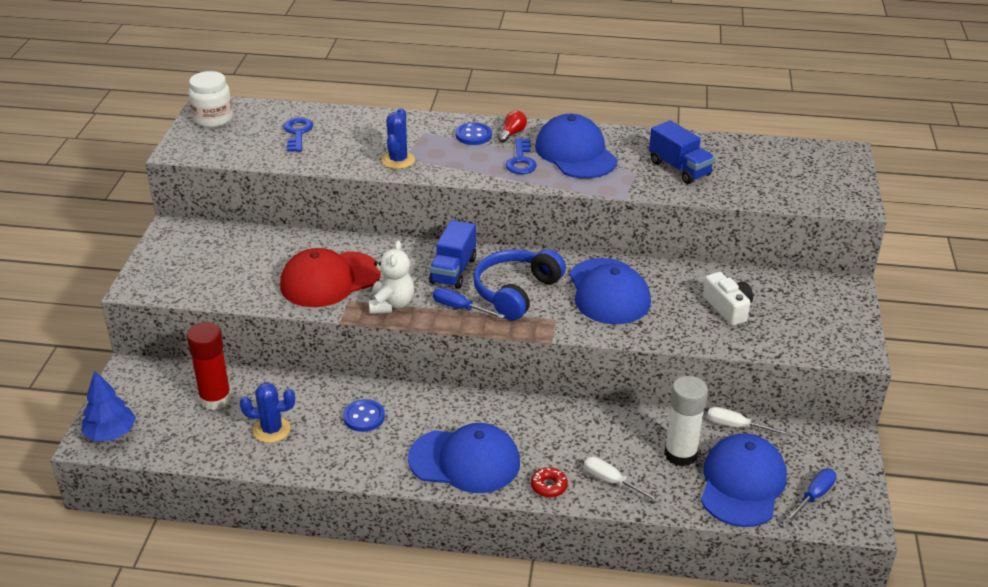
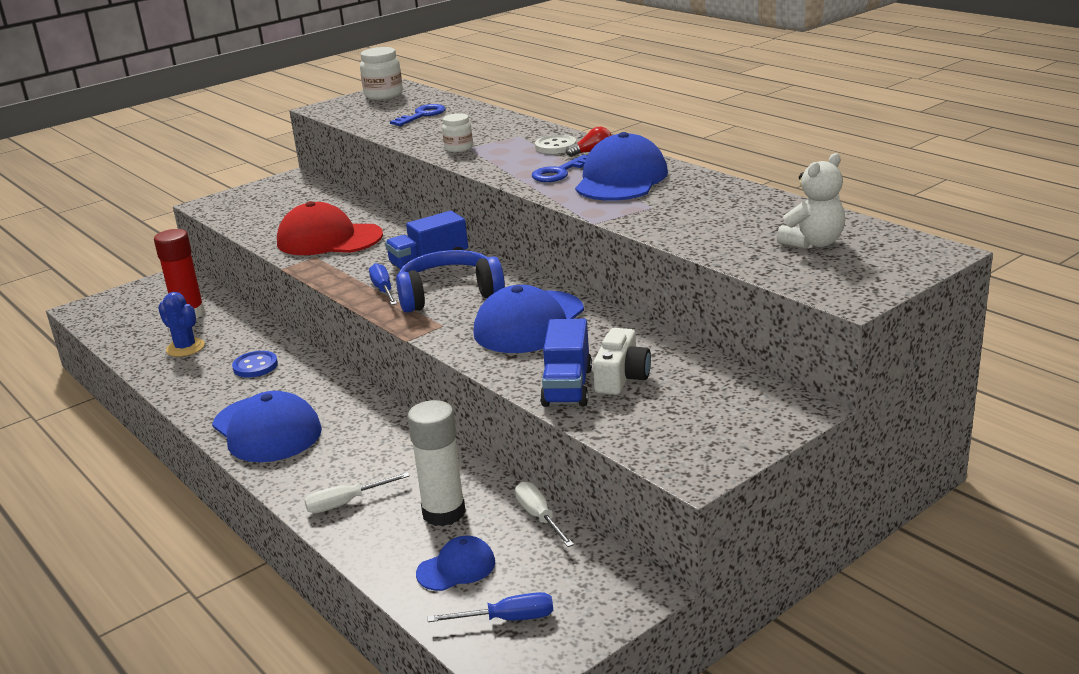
camera: 45 degrees right, 10 degrees down
blue tree [82,371,136,441] -> none
white teddy bear [369,240,414,314] -> white teddy bear moved to [776,153,845,249]
blue cactus [381,108,415,169] -> white jar [442,113,473,152]
blue button [456,122,492,145] -> white button [535,135,576,154]
red donut [531,467,568,497] -> none
white screwdriver [584,457,660,503] -> white screwdriver turned 105 degrees counterclockwise [304,472,410,513]
blue truck [649,120,715,184] -> blue truck moved to [540,319,592,407]
blue cap [701,433,787,527] -> blue cap [416,536,495,591], size x0.52

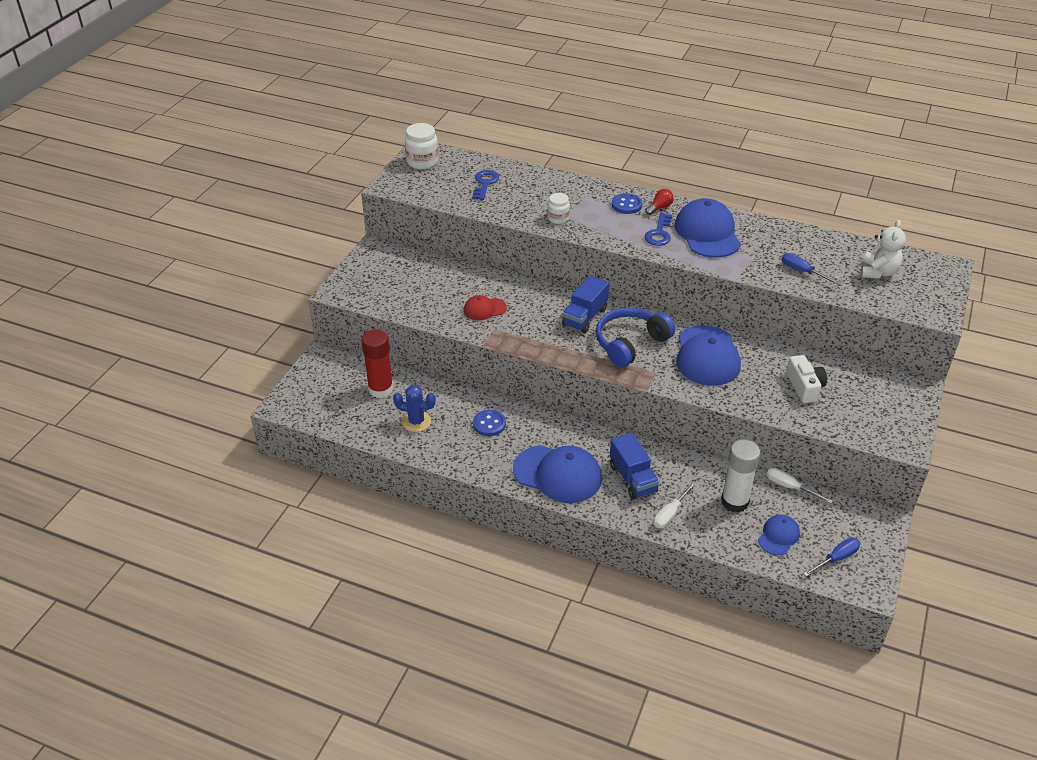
camera: 30 degrees left, 15 degrees up
red cap [277,201,383,255] -> red cap [464,295,507,320], size x0.52
blue screwdriver [369,263,397,305] -> blue screwdriver moved to [782,253,841,285]
white button [535,135,576,154] -> blue button [612,193,642,214]
blue truck [540,319,592,407] -> blue truck moved to [610,433,659,500]

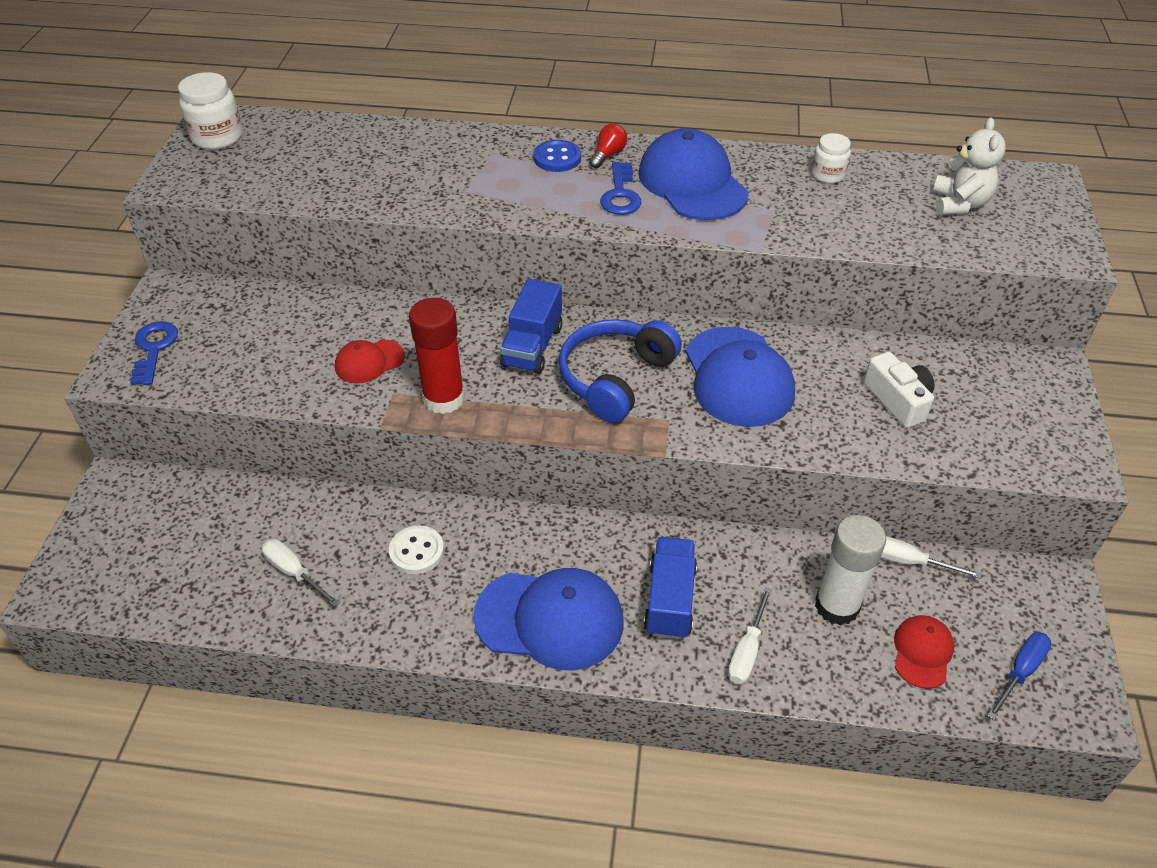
camera: 15 degrees left, 5 degrees up
red glue stick [361,330,393,398] -> red glue stick moved to [409,298,465,414]
blue cactus [393,385,436,432] -> white screwdriver [262,539,340,607]
blue key [472,170,499,200] -> blue key moved to [130,321,178,385]
blue button [473,410,506,436] -> white button [389,525,444,574]
white jar [547,193,570,224] -> white jar moved to [812,133,851,183]
blue truck [610,433,659,500] -> blue truck turned 135 degrees counterclockwise [644,537,697,639]
blue cap [758,515,800,555] -> red cap [894,615,954,689]
blue screwdriver [782,253,841,285] -> none

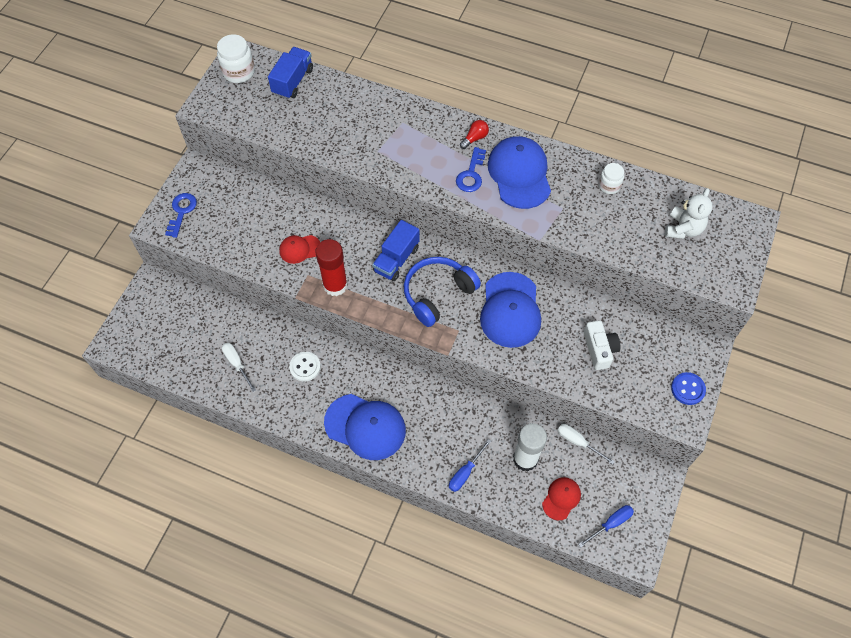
camera: 15 degrees right, 15 degrees up
blue button [533,140,581,172] -> blue button moved to [671,372,706,405]
blue truck [644,537,697,639] -> blue truck moved to [268,47,313,99]
white screwdriver [728,587,772,684] -> blue screwdriver [449,439,491,492]

